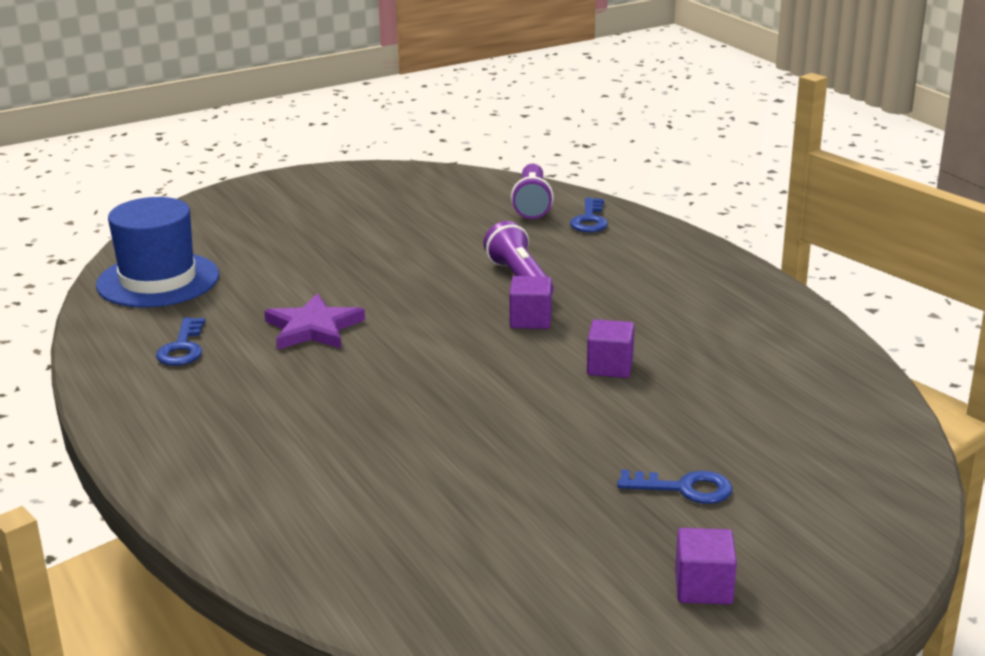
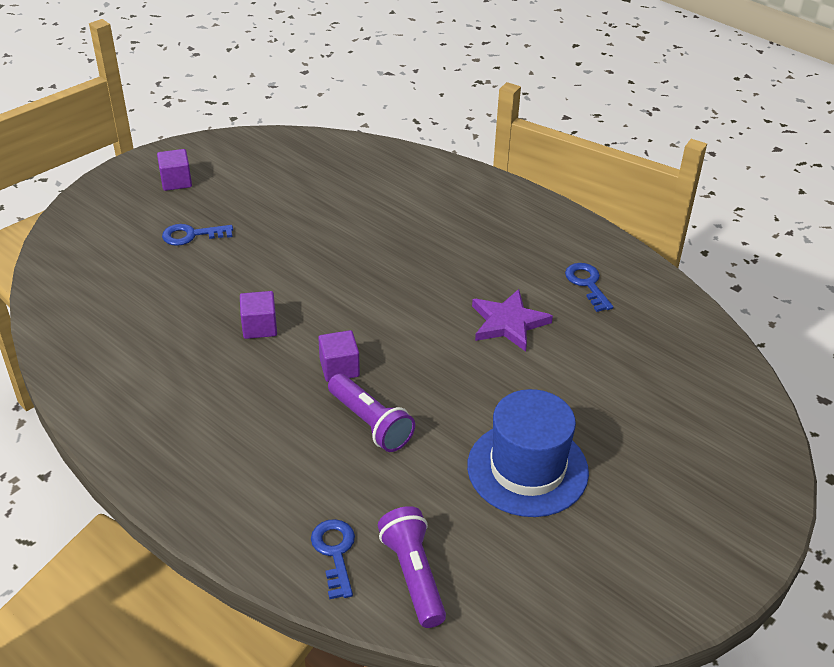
camera: 160 degrees right, 15 degrees up
blue hat [96,197,219,308] -> blue hat moved to [467,389,589,517]

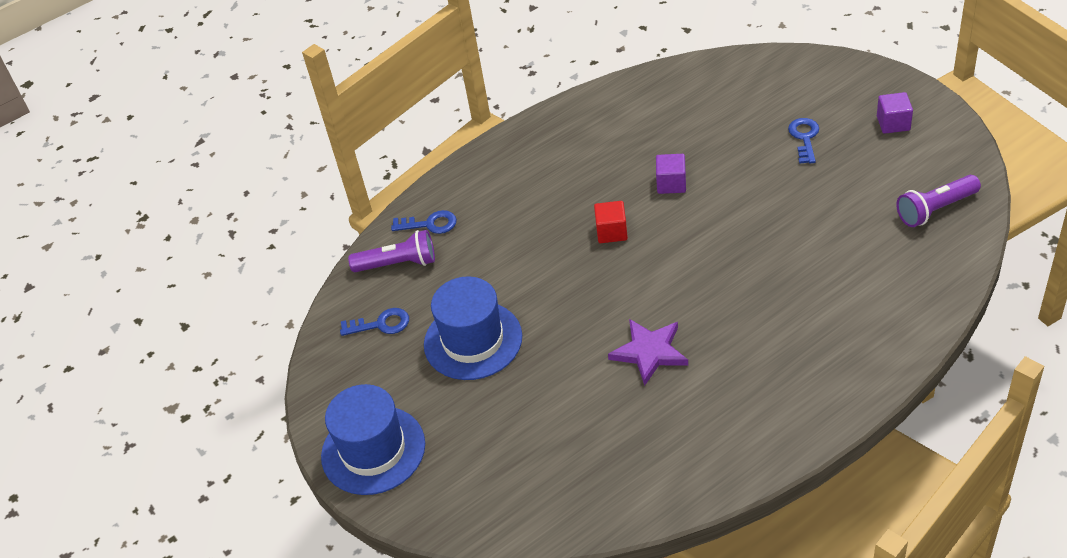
camera: 110 degrees right, 5 degrees up
purple cube [318,330,360,382] -> red cube [594,201,628,243]
purple flashlight [328,374,415,452] -> purple flashlight moved to [896,175,981,227]
blue key [565,263,613,312] -> blue key moved to [340,308,409,336]
none -> blue hat [321,384,425,495]

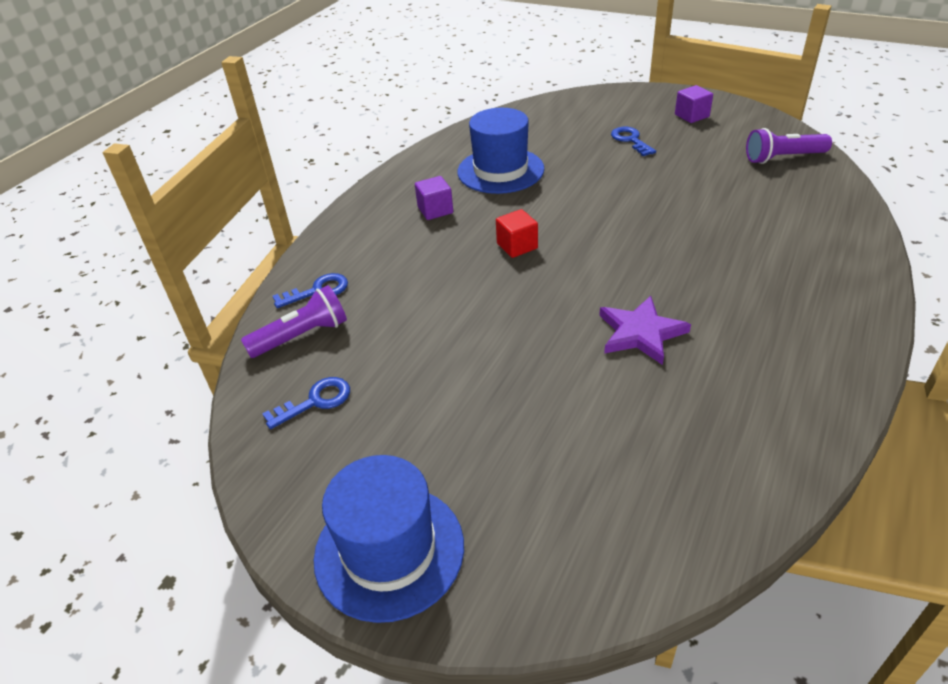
camera: 30 degrees left, 5 degrees down
blue hat [424,276,522,380] -> blue hat moved to [457,108,544,194]
purple cube [656,154,686,194] -> purple cube moved to [415,176,453,220]
purple flashlight [896,175,981,227] -> purple flashlight turned 45 degrees clockwise [746,128,832,164]

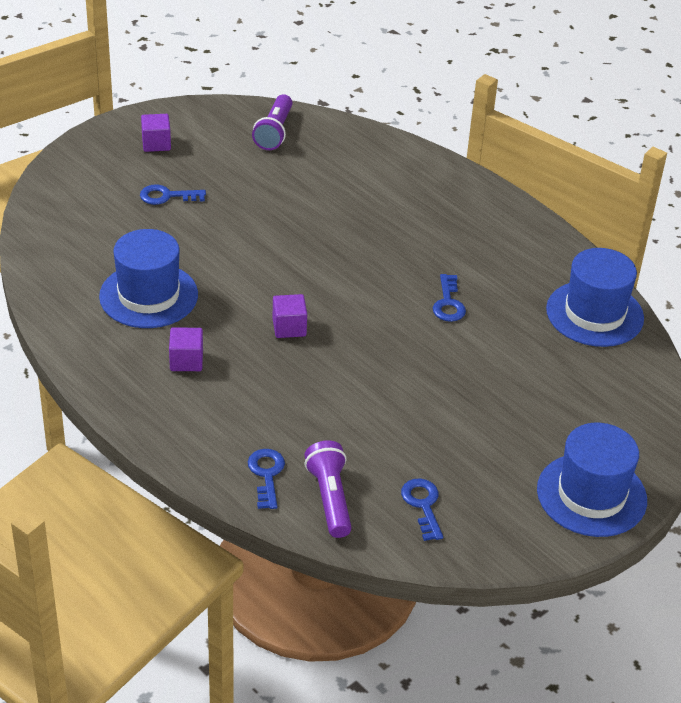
camera: 75 degrees left, 0 degrees up
red cube [496,209,538,258] -> purple cube [272,294,307,338]
purple star [599,296,691,365] -> blue key [433,274,466,322]
none -> blue hat [546,248,644,347]

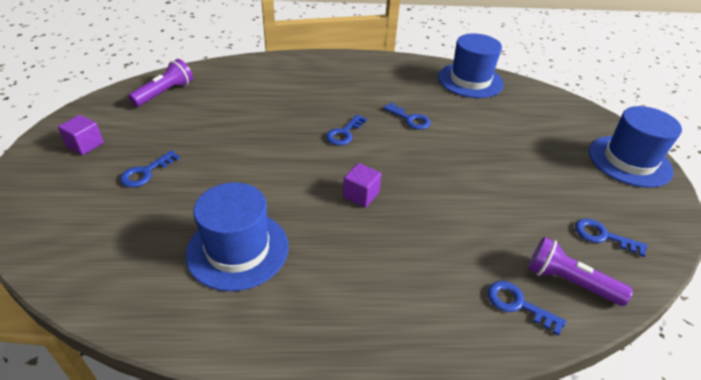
camera: 50 degrees left, 0 degrees up
purple cube [169,327,203,371] -> none
purple flashlight [252,94,293,150] -> purple flashlight turned 105 degrees counterclockwise [128,59,193,107]
none -> blue key [326,115,367,145]

